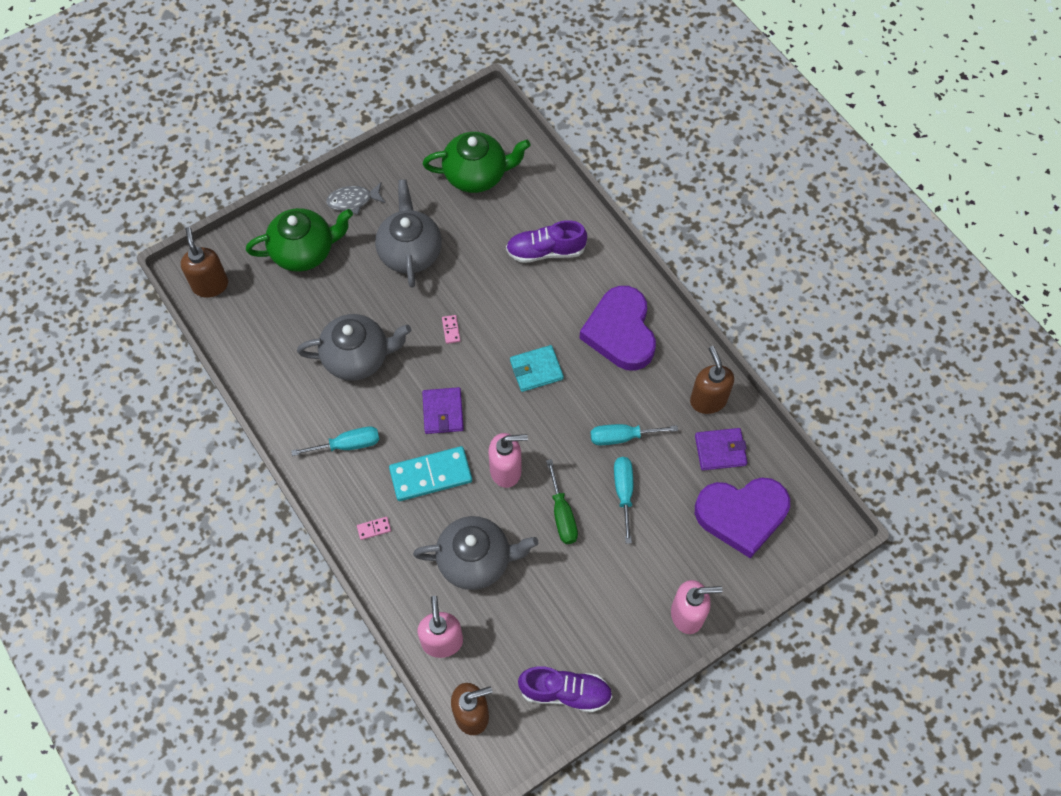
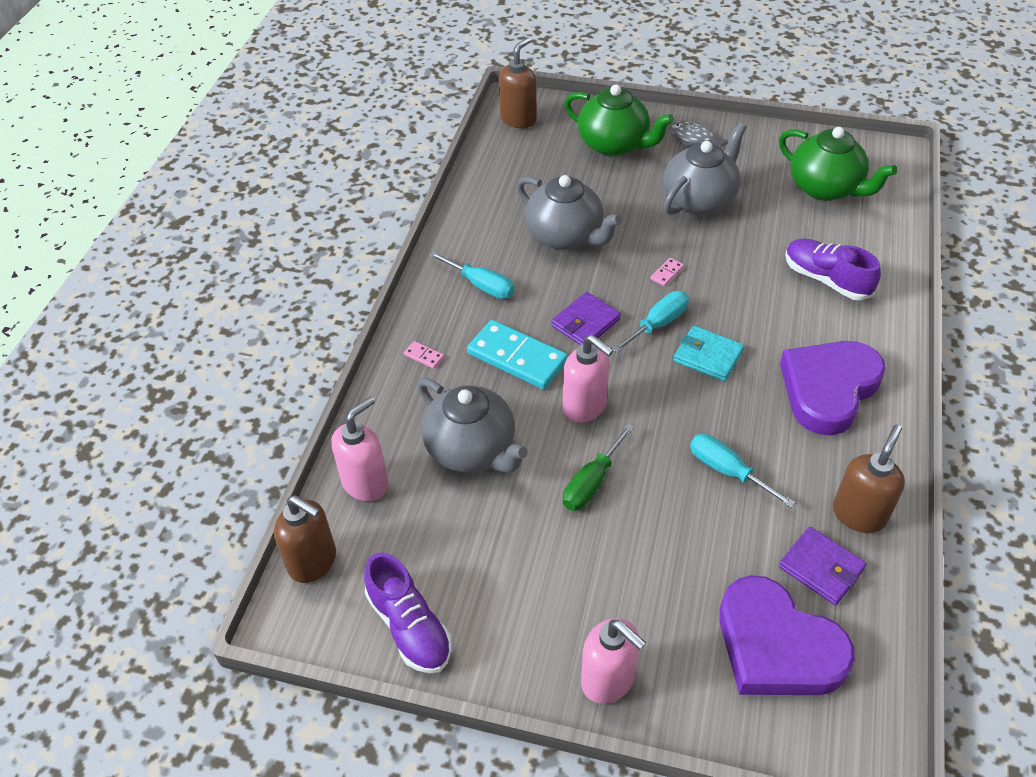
camera: 50 degrees right, 15 degrees down
turquoise screwdriver [614,457,633,544] -> turquoise screwdriver moved to [612,291,689,353]

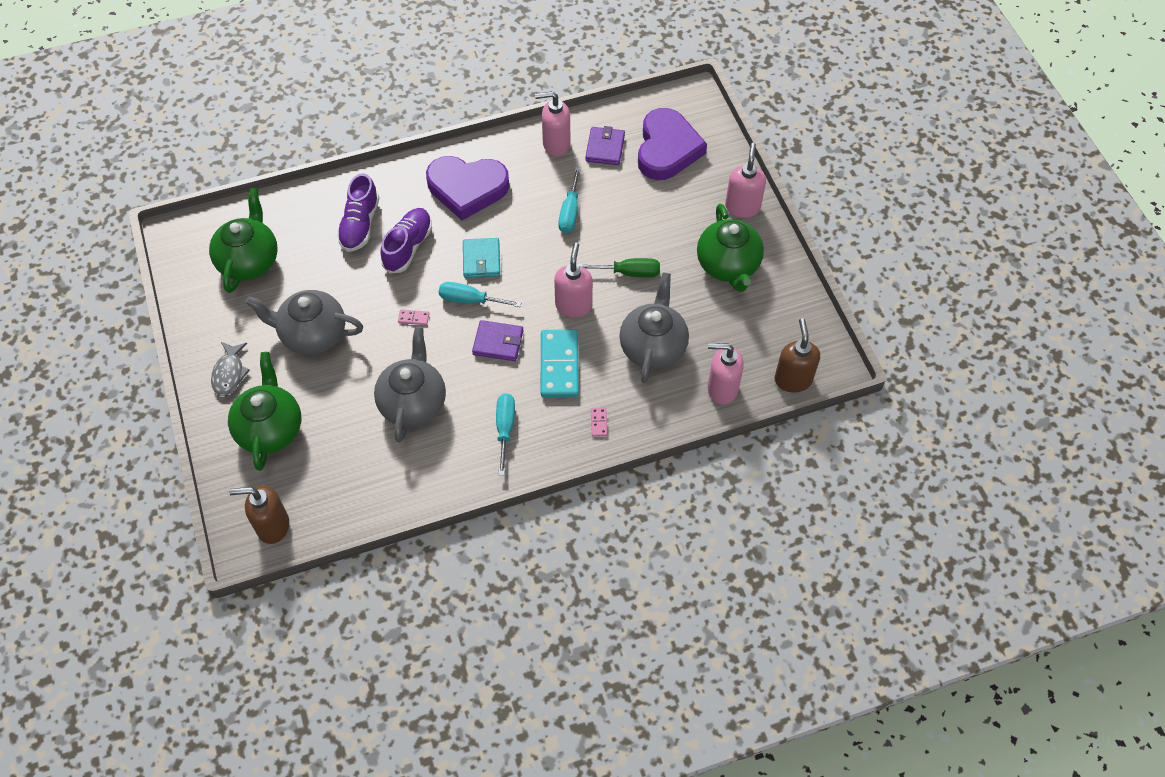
camera: 125 degrees left, 10 degrees up
purple shoe [364,553,452,674] -> purple shoe moved to [380,208,432,274]
brown soap dispenser [833,425,905,533] -> pink soap dispenser [535,91,570,156]
none -> green teapot [697,204,764,292]

